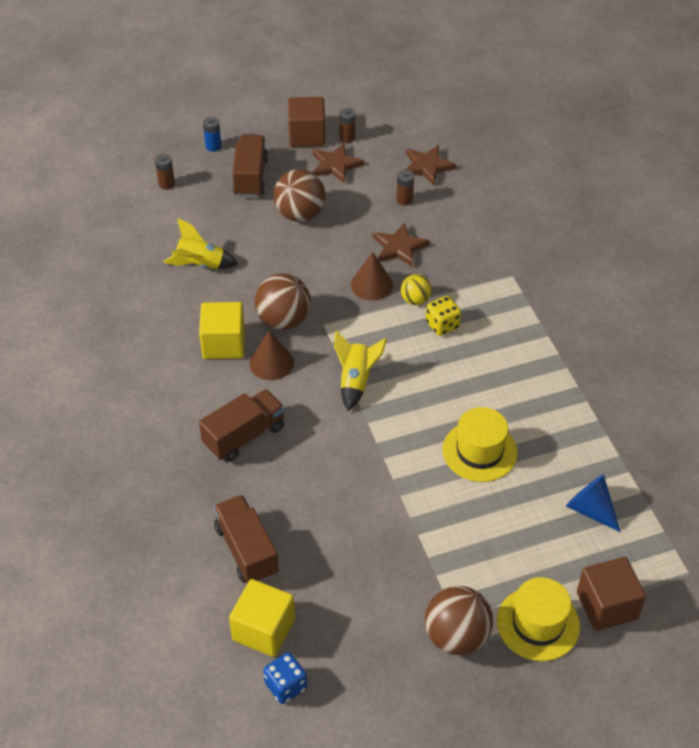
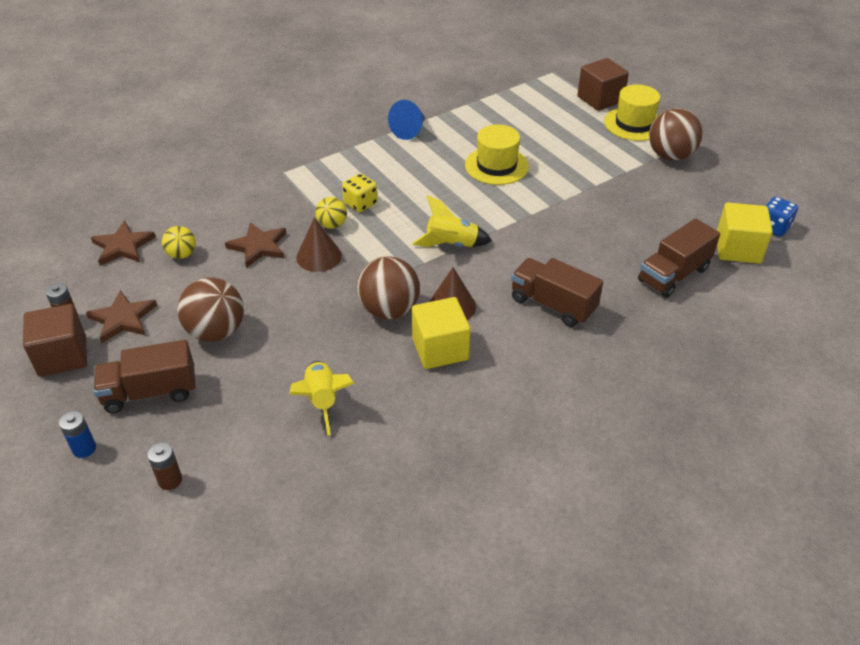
camera: 105 degrees left, 5 degrees down
brown battery [396,170,414,206] -> yellow ball [162,226,196,259]
blue cone [566,474,621,532] -> blue cone moved to [388,100,425,140]

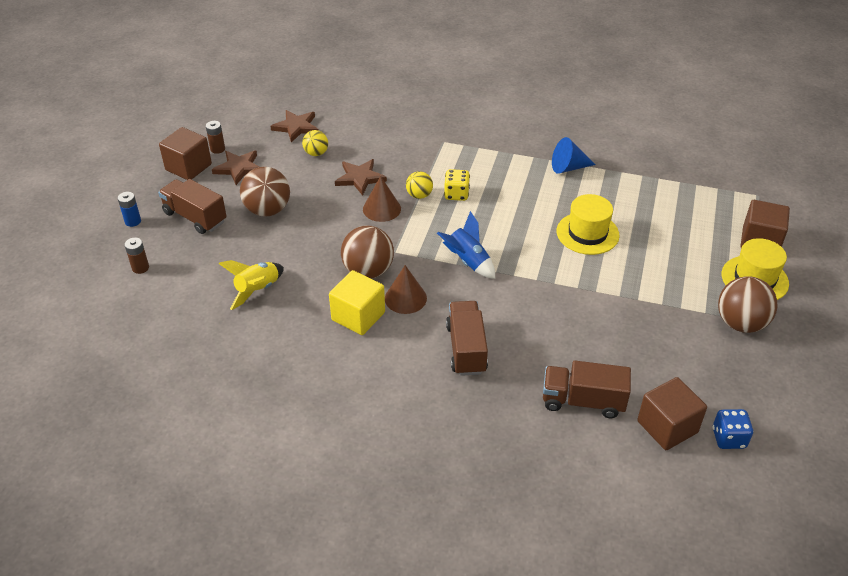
camera: 50 degrees right, 0 degrees up
yellow rocket [412,195,492,247] -> blue rocket [437,211,495,279]
yellow cube [717,203,773,264] -> brown cube [637,377,707,450]

